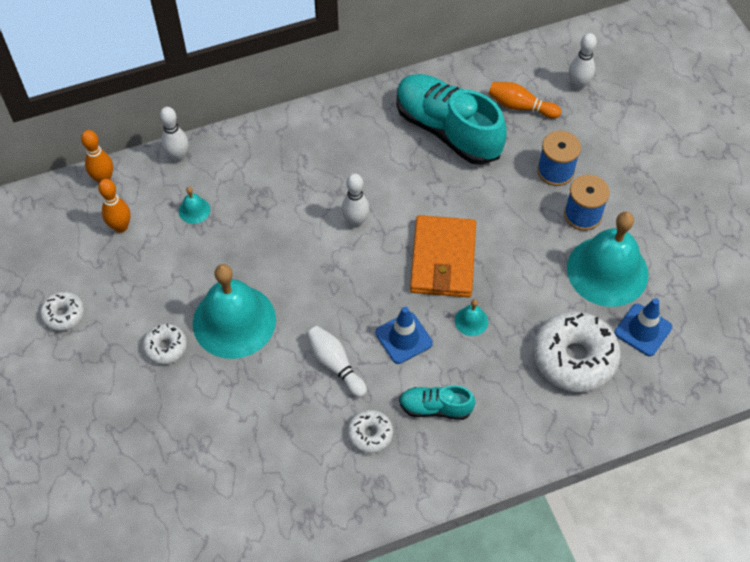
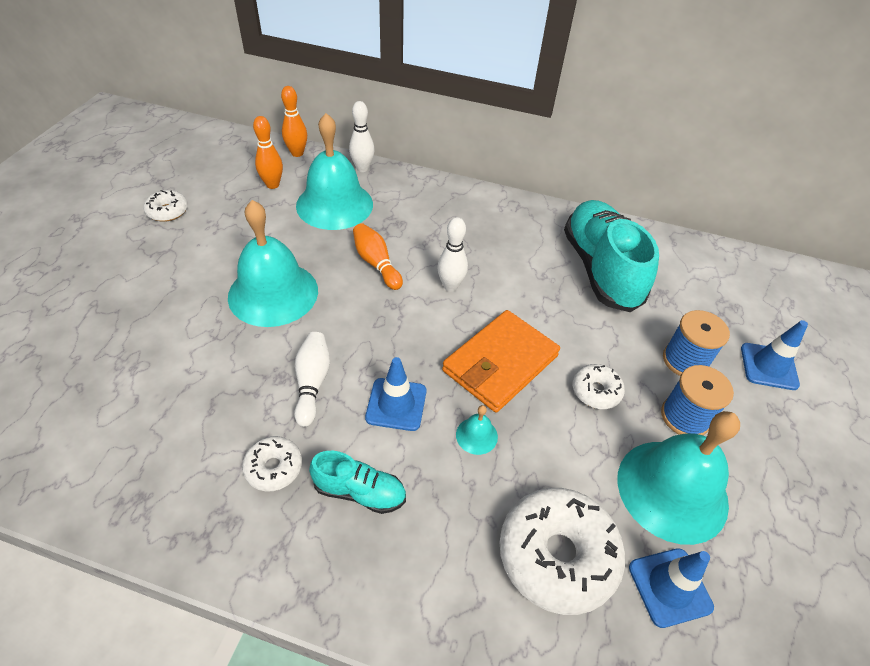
camera: 35 degrees right, 10 degrees down
white donut [142,324,187,365] -> white donut moved to [573,364,625,409]
turquoise bell [179,187,210,224] -> turquoise bell [296,113,373,230], size x2.49
turquoise shoe [399,385,475,420] -> turquoise shoe turned 150 degrees clockwise [309,451,406,514]
orange bowling pin [488,82,561,119] -> orange bowling pin moved to [353,223,403,290]
white bowling pin [569,33,597,90] -> none
none -> blue traffic cone [741,320,808,390]

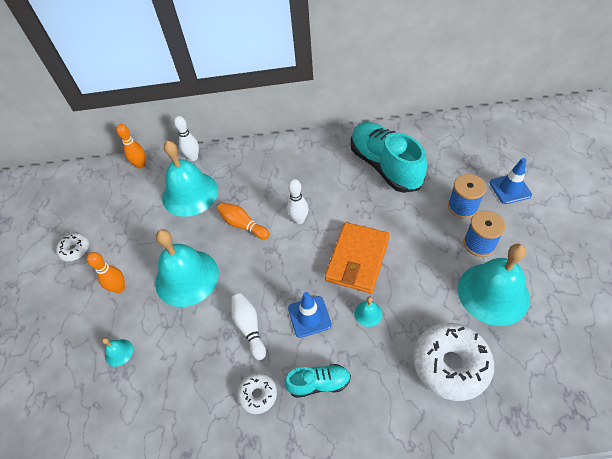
camera: 15 degrees left, 5 degrees up
orange bowling pin [253,116,283,189] -> orange bowling pin moved to [87,252,125,293]
white donut [573,364,625,409] -> none
blue traffic cone [629,548,714,628] -> none
none -> turquoise bell [102,338,133,367]

